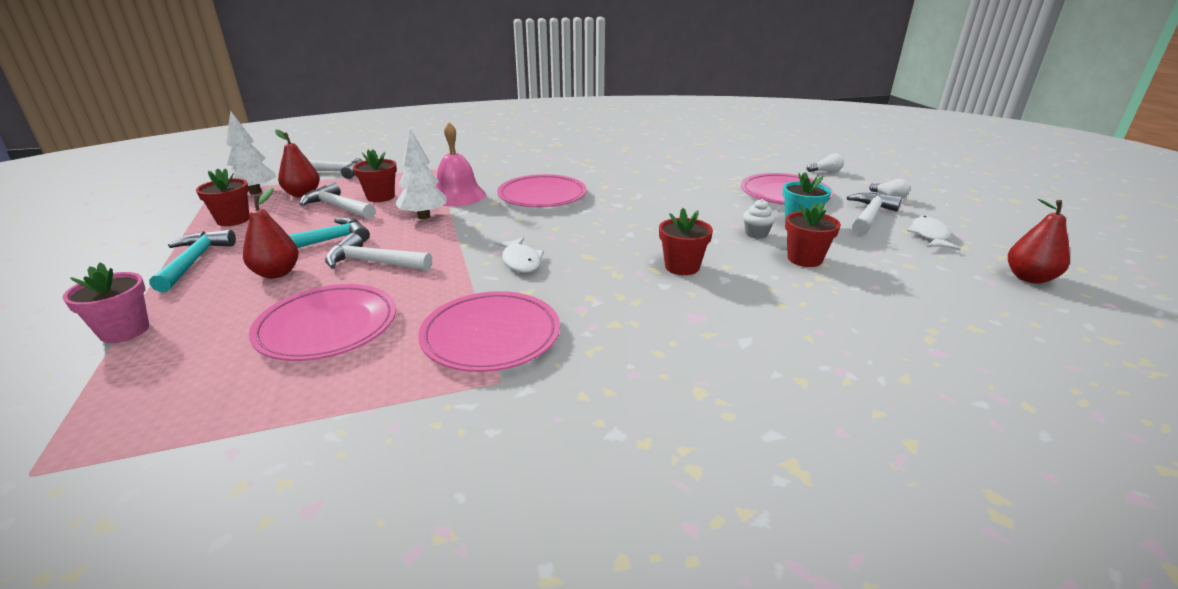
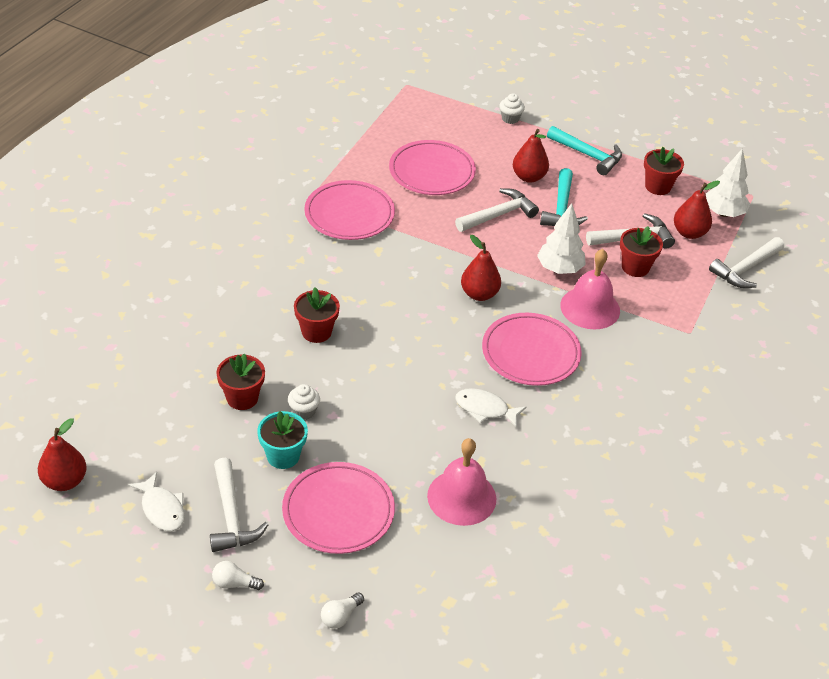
camera: 130 degrees right, 15 degrees up
pink flower pot [63,262,149,343] -> white cupcake [499,93,525,124]
white fish [495,237,544,273] -> white fish moved to [455,388,527,428]
none -> pink bell [427,438,496,526]
none -> red pear [461,235,501,301]

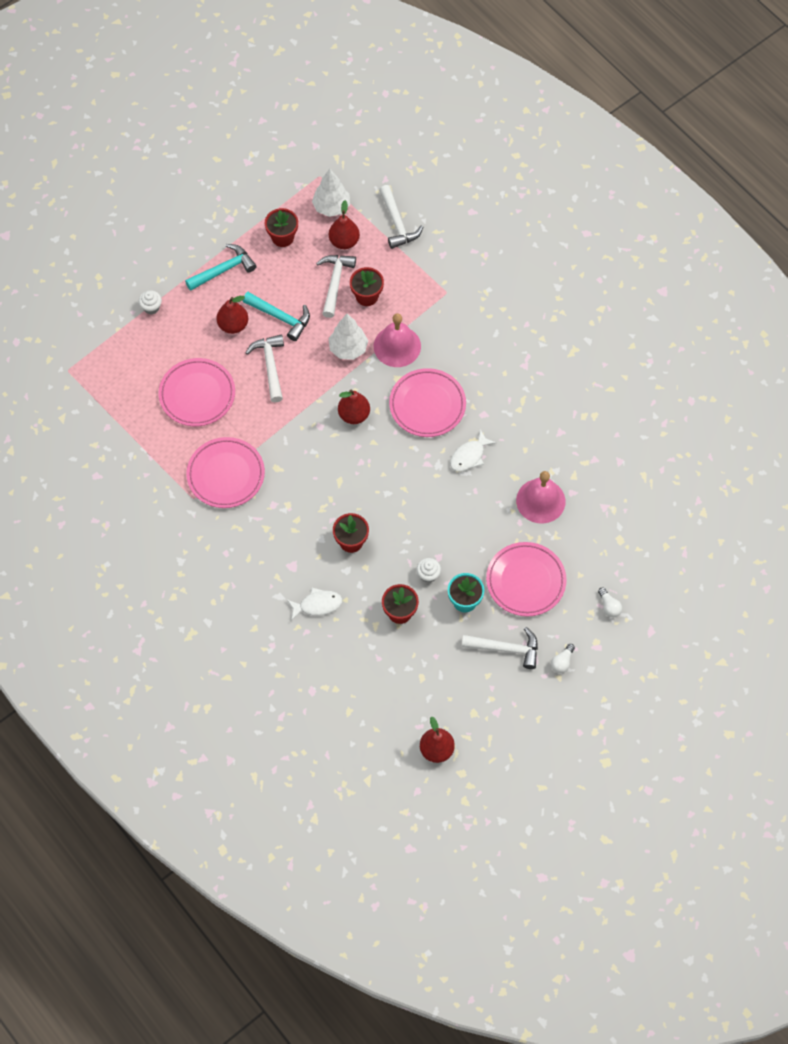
camera: 65 degrees left, 20 degrees up
white fish [128,472,185,532] -> white fish moved to [287,588,342,621]

